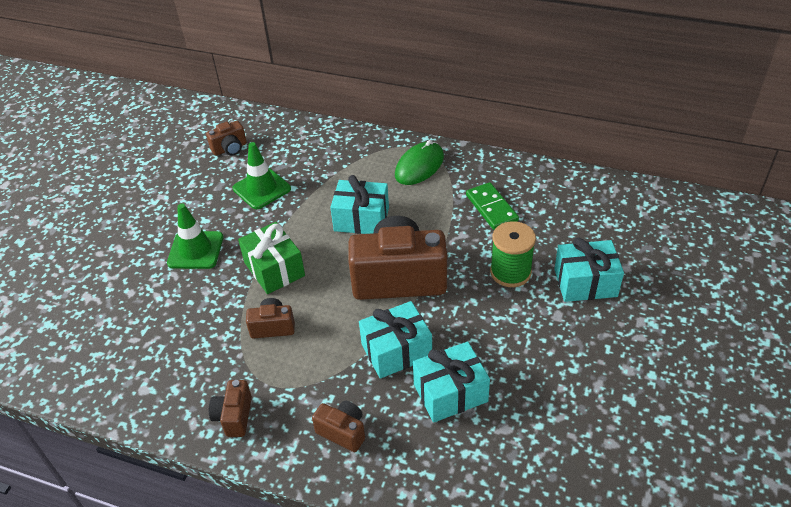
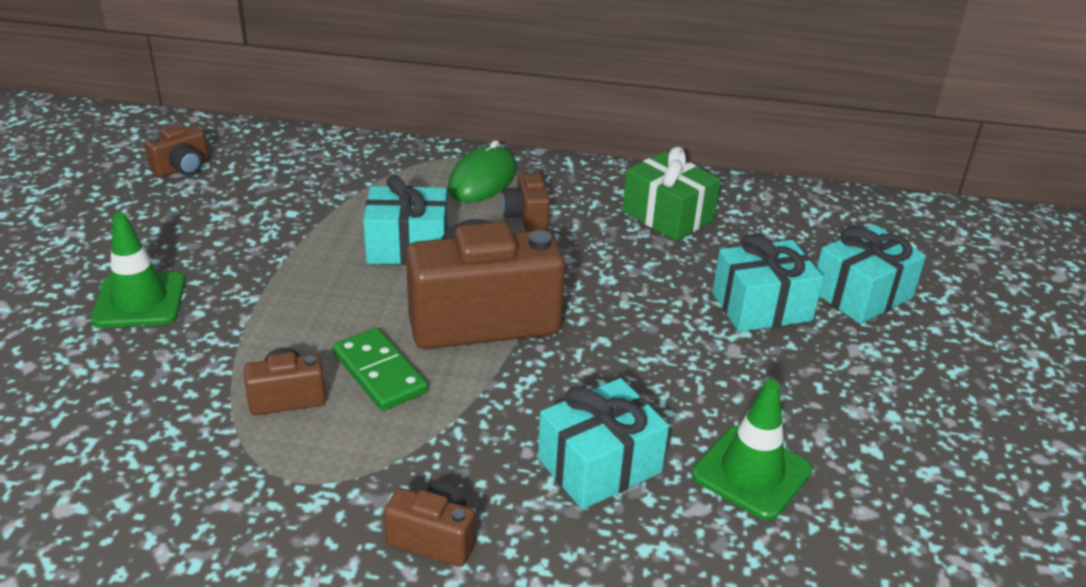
camera: 15 degrees left, 10 degrees down
brown camera [209,380,252,437] -> brown camera moved to [501,169,550,231]
green traffic cone [233,142,291,209] -> green traffic cone moved to [692,380,812,520]
green gift [238,222,305,294] -> green gift moved to [623,147,721,241]
turquoise gift [359,301,432,379] -> turquoise gift moved to [817,225,926,324]
green domino [466,182,519,230] -> green domino moved to [333,328,428,411]
green spool [490,221,536,287] -> none

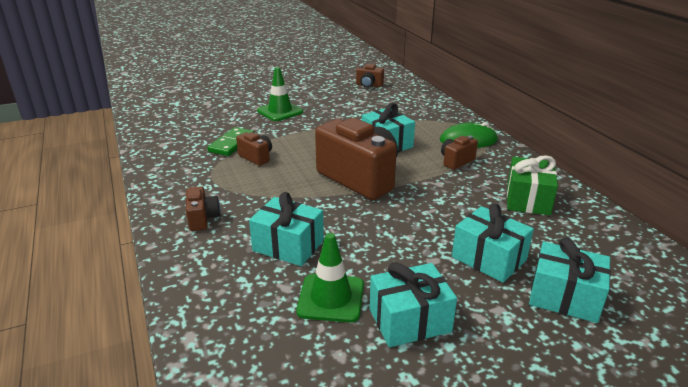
camera: 60 degrees right, 5 degrees down
green domino [333,328,428,411] -> green domino moved to [207,127,254,156]
none -> turquoise gift [370,262,457,347]

